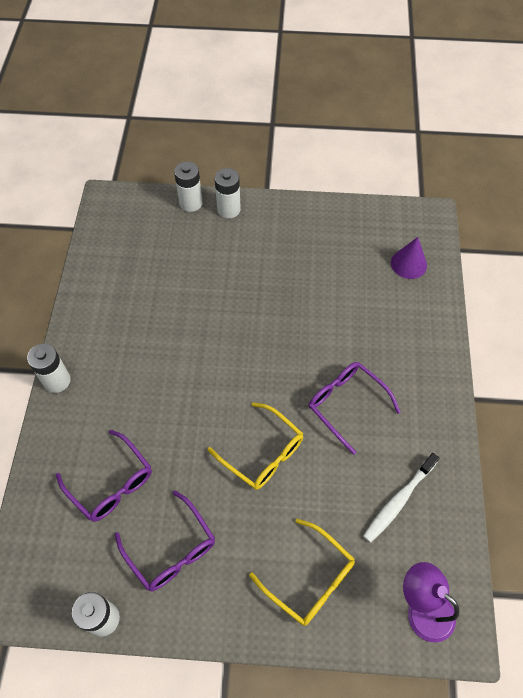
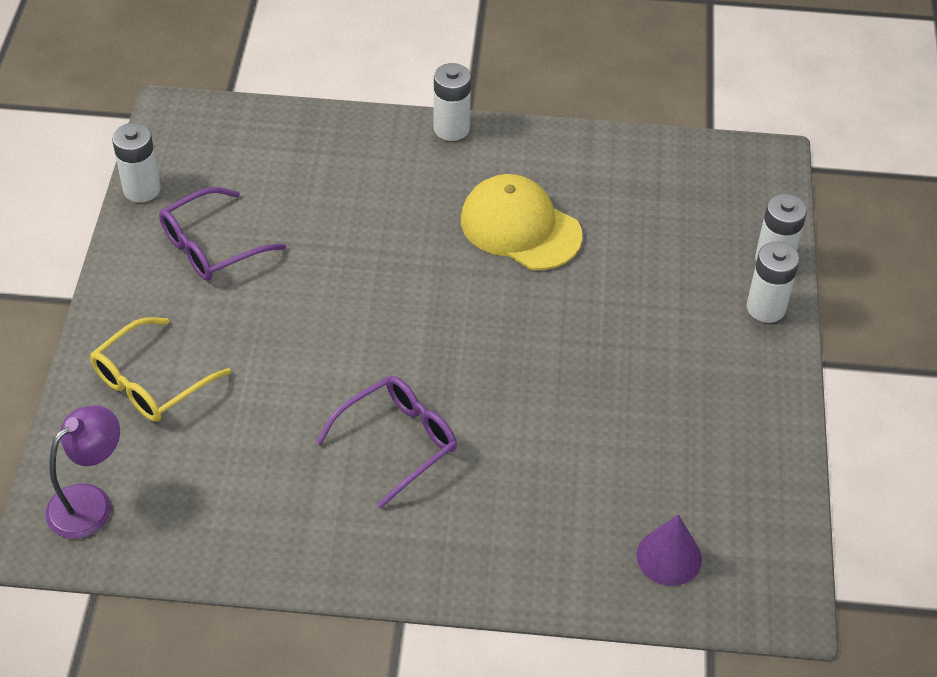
camera: 90 degrees right, 10 degrees down
purple glasses [56,430,152,522] -> none
yellow glasses [208,402,303,490] -> none
white toothbrush [363,453,439,543] -> none
none -> yellow cap [461,174,583,270]

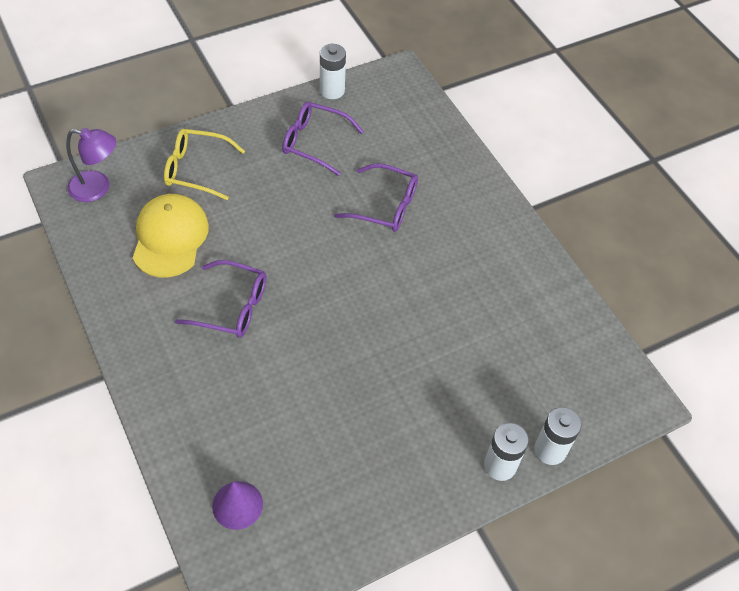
camera: 55 degrees right, 5 degrees up
white battery [434,63,471,141] -> none
yellow cap [461,174,583,270] -> yellow cap moved to [133,194,209,277]
none -> purple glasses [334,163,418,232]

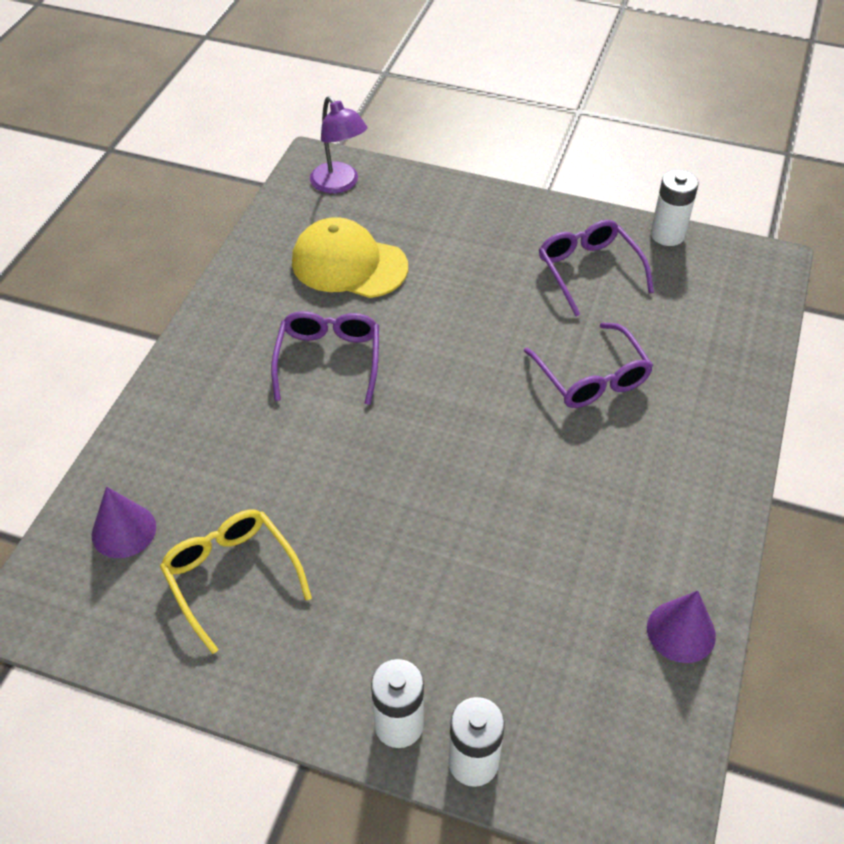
camera: 50 degrees right, 5 degrees down
yellow cap [133,194,209,277] -> yellow cap turned 120 degrees counterclockwise [292,217,408,298]
yellow glasses [164,129,245,200] -> yellow glasses moved to [160,510,312,654]
purple glasses [175,260,267,338] -> purple glasses turned 150 degrees counterclockwise [271,311,379,405]
none -> purple cone [647,590,716,663]

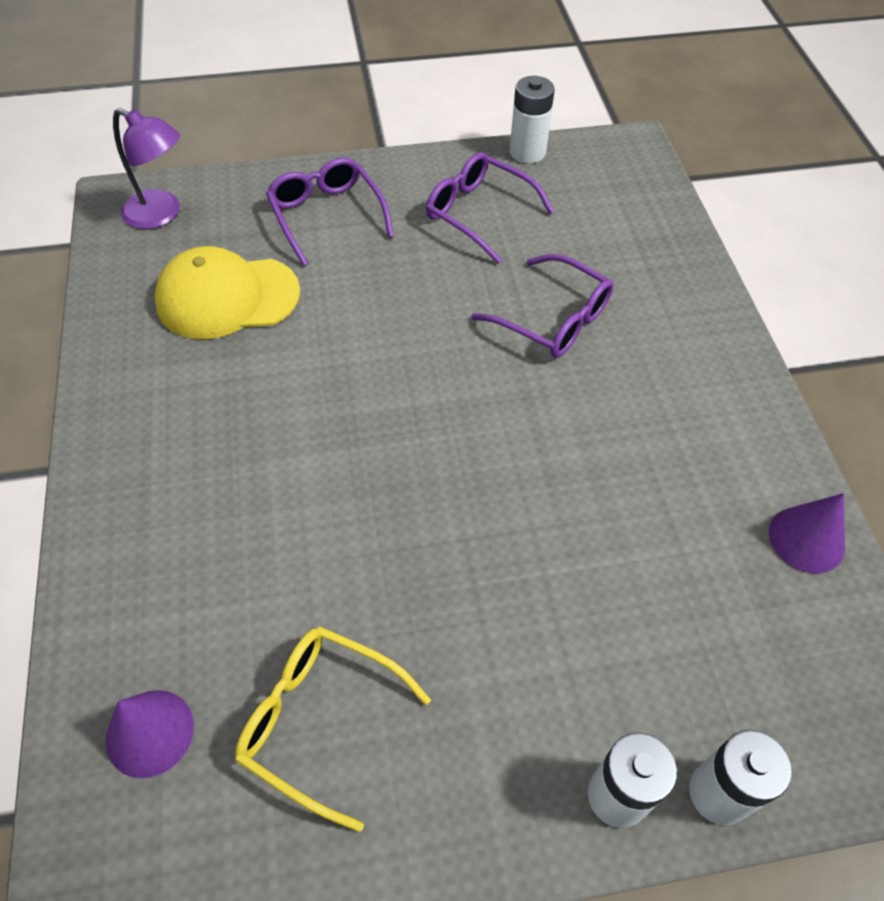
camera: 30 degrees left, 5 degrees up
purple glasses [271,311,379,405] -> purple glasses moved to [266,157,394,266]

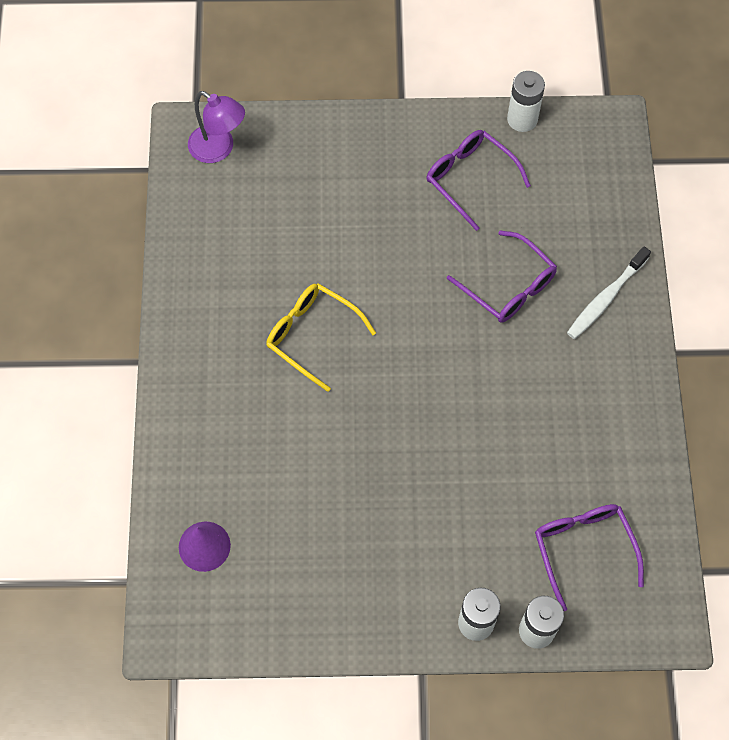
camera: 10 degrees right, 10 degrees up
yellow cap [154,246,300,339] -> none
yellow glasses [235,626,431,832] -> yellow glasses moved to [266,283,376,392]
purple glasses [266,157,394,266] -> purple glasses moved to [535,504,644,611]
purple cone [769,493,845,574] -> none
none -> white toothbrush [567,247,651,339]

